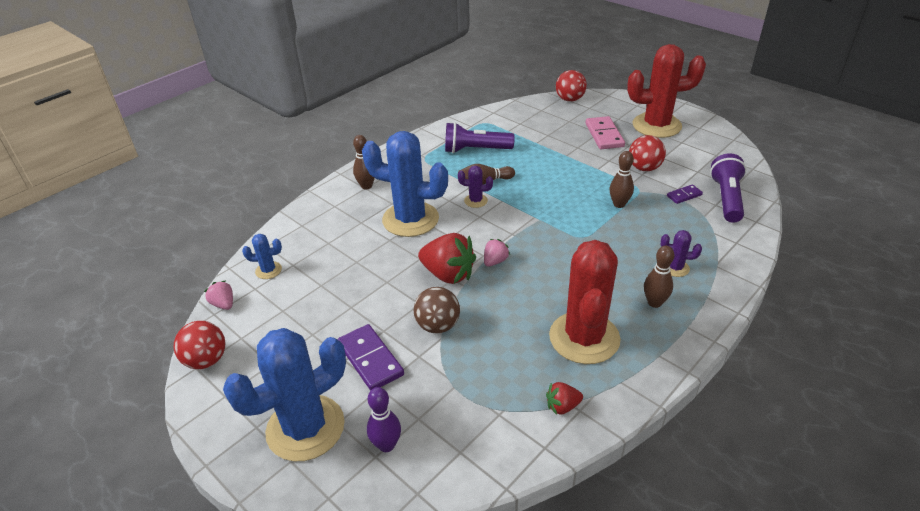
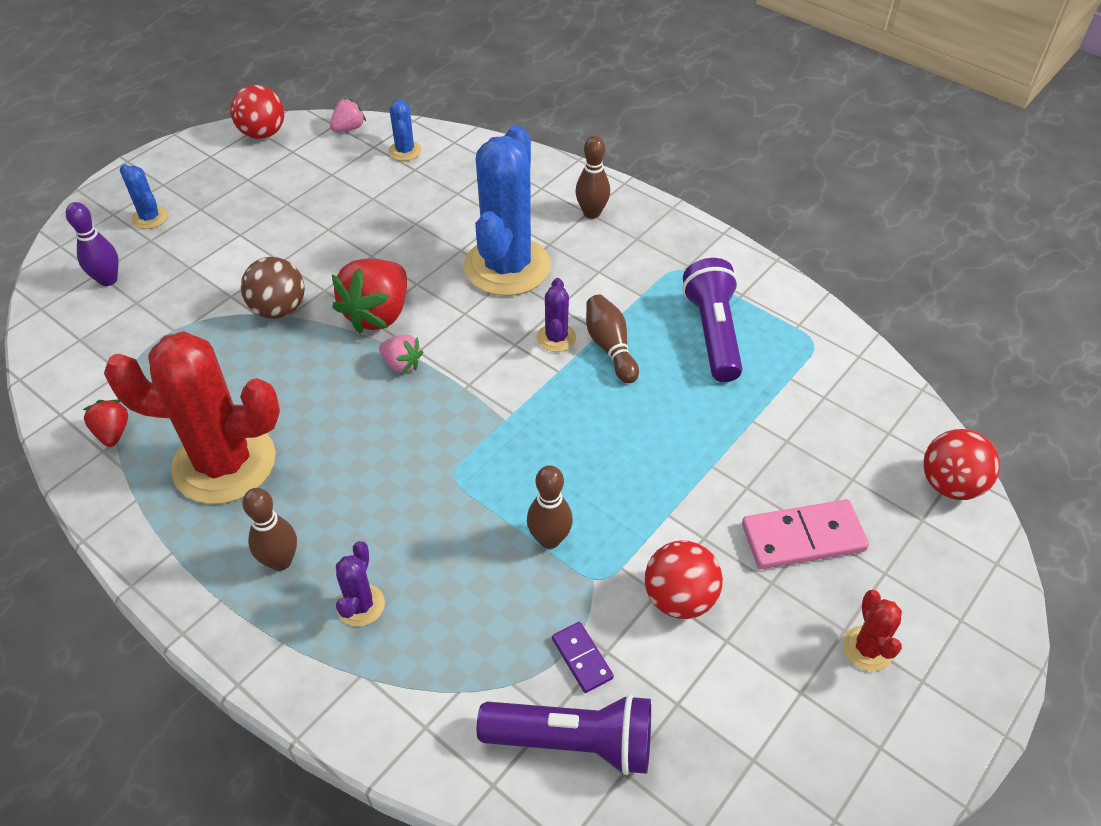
camera: 85 degrees right, 10 degrees up
blue cactus [223,328,346,461] -> blue cactus [120,164,168,229], size x0.43
purple domino [337,324,404,391] -> none
red cactus [627,44,706,138] -> red cactus [843,590,902,671], size x0.43

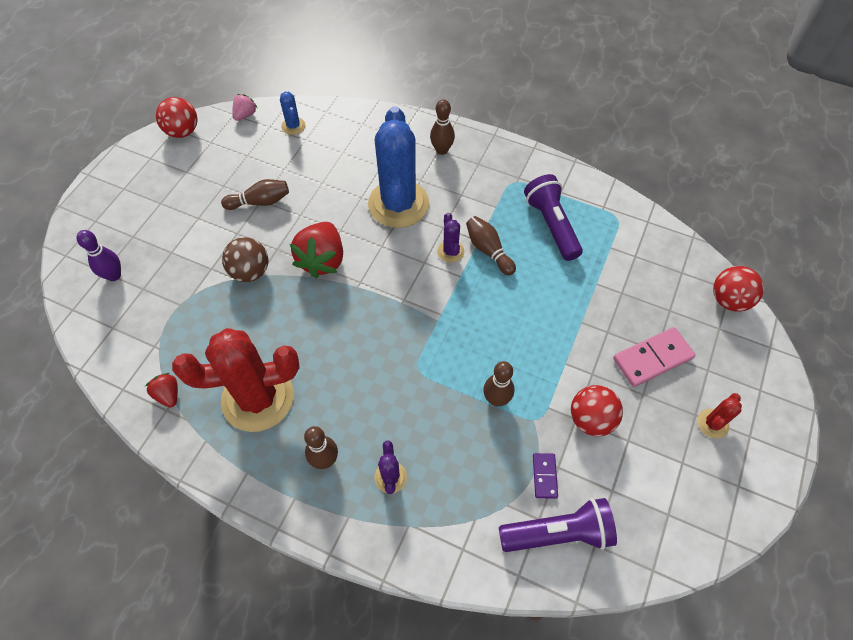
camera: 15 degrees left, 10 degrees up
blue cactus [120,164,168,229] -> none
pink strawberry [379,334,423,374] -> none
purple domino [552,622,614,693] -> purple domino turned 45 degrees clockwise [533,453,558,499]
red cactus [843,590,902,671] -> red cactus turned 60 degrees clockwise [697,393,742,438]
none -> brown bowling pin [221,179,289,210]

